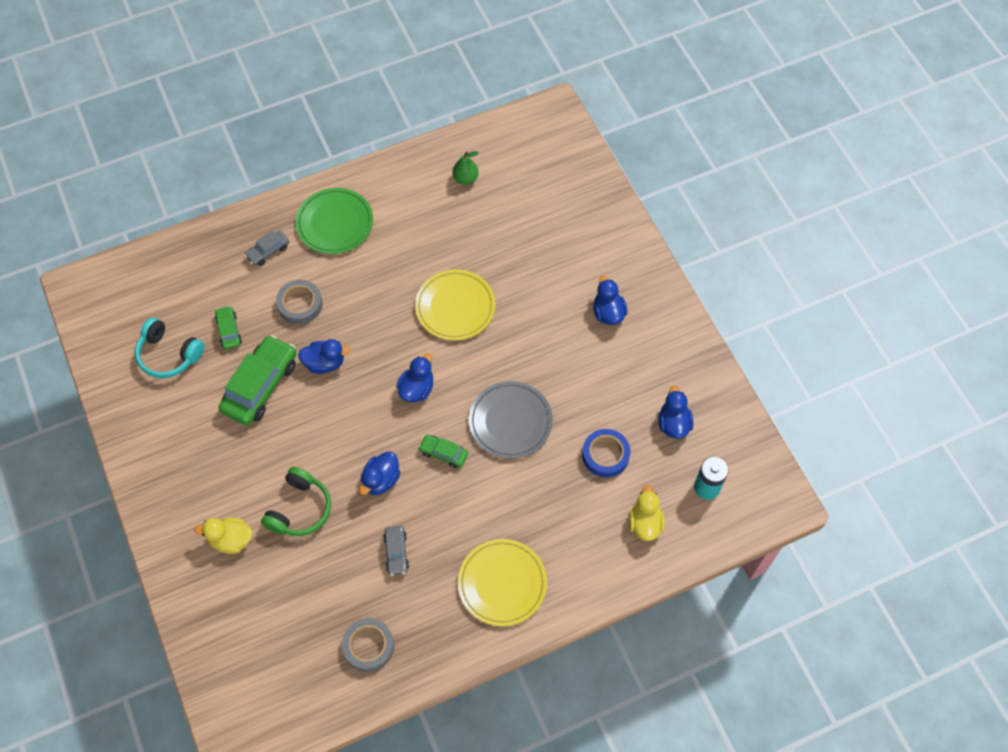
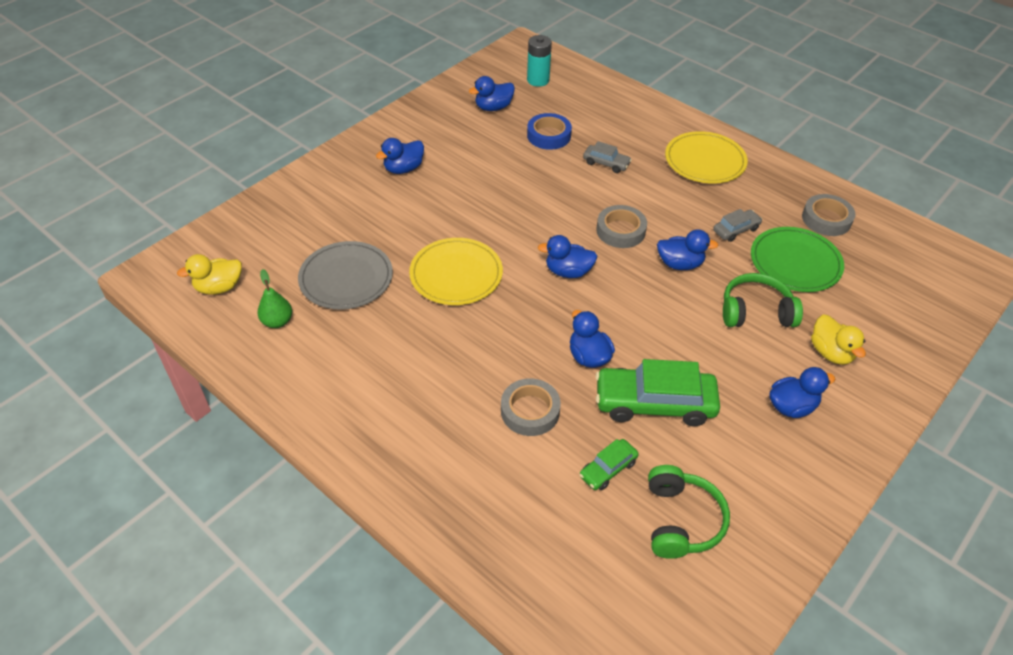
camera: 115 degrees left, 15 degrees down
turquoise headphones [135,317,205,378] -> green headphones [648,465,730,559]
grey car [244,230,289,266] -> grey car moved to [583,141,632,173]
green plate [295,188,373,254] -> green plate moved to [751,227,844,292]
green car [418,435,468,468] -> grey tape [596,205,647,248]
grey plate [469,381,553,459] -> grey plate moved to [298,241,393,310]
yellow duck [629,485,665,541] -> yellow duck moved to [177,254,242,295]
none -> blue duck [769,367,835,418]

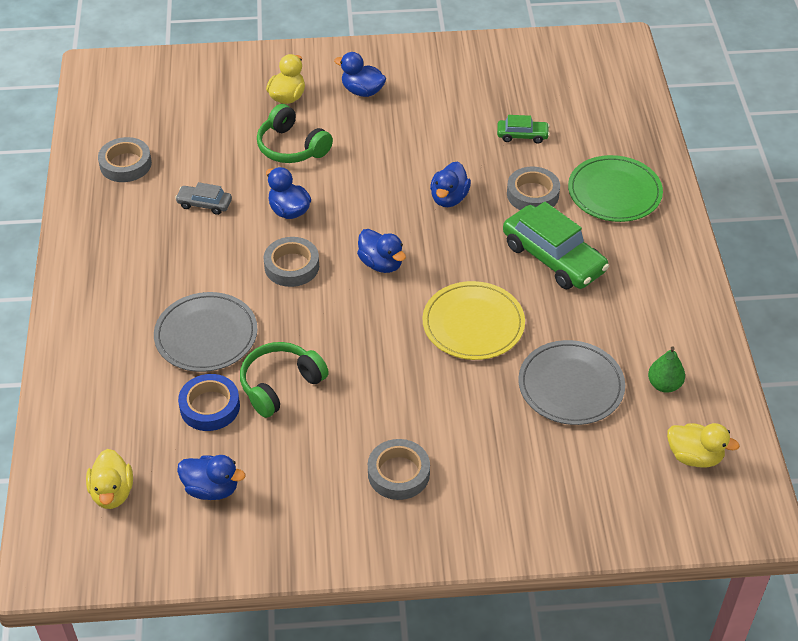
camera: 135 degrees left, 0 degrees up
blue duck [376,138,424,174] -> grey tape [368,439,430,500]
turquoise battery [527,35,552,87] -> yellow duck [86,449,133,509]
grey car [583,141,632,173] -> grey plate [154,292,258,372]
green car [596,359,720,426] -> green car moved to [503,202,609,289]
green headphones [648,465,730,559] -> green headphones moved to [240,342,329,418]
yellow plate [665,131,748,184] -> none
green plate [751,227,844,292] -> green plate moved to [568,155,663,222]

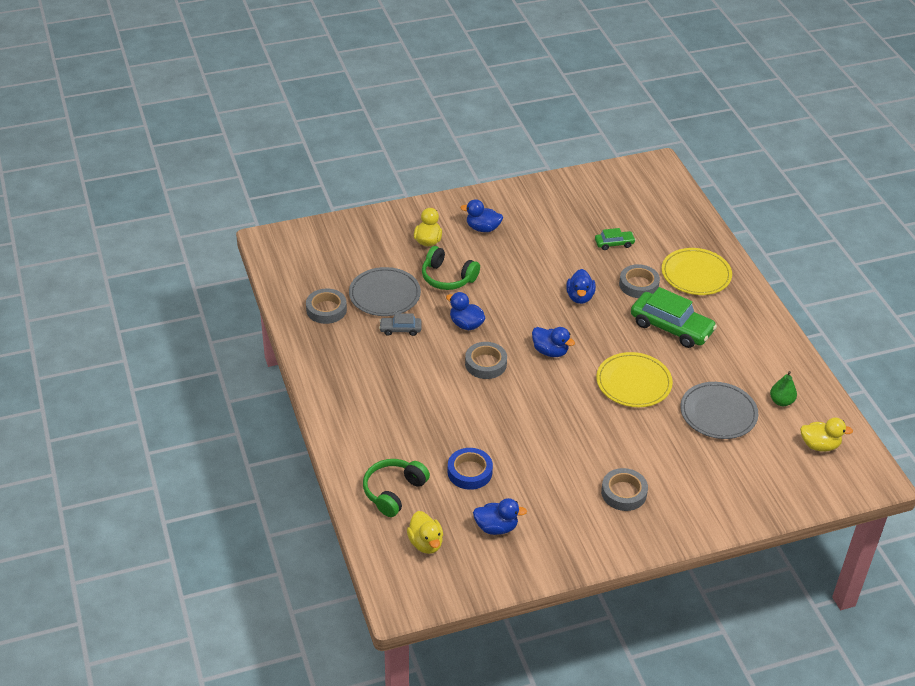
camera: 15 degrees left, 5 degrees down
grey plate [154,292,258,372] -> grey plate moved to [349,267,421,316]
green headphones [240,342,329,418] -> green headphones moved to [363,459,430,517]
green plate [568,155,663,222] -> yellow plate [662,248,732,295]

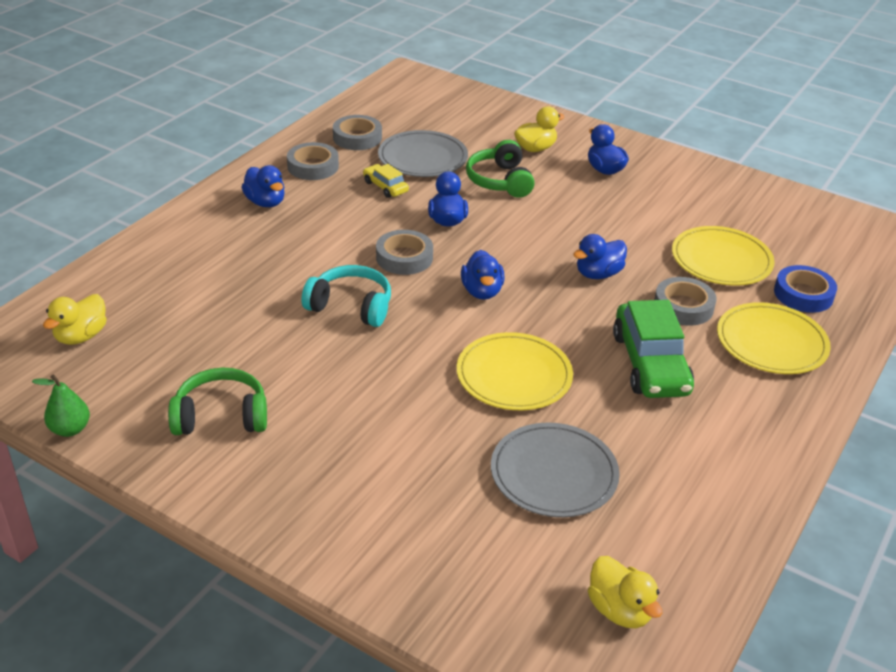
camera: 50 degrees right, 5 degrees down
green headphones [363,459,430,517] -> green headphones moved to [168,368,267,435]
grey car [379,313,422,336] -> yellow car [363,164,409,198]
blue tape [448,448,493,490] -> blue tape moved to [774,265,837,313]
blue duck [473,498,527,535] -> blue duck moved to [241,165,285,207]
green car [595,228,636,250] -> yellow plate [672,226,775,285]
grey tape [601,468,648,511] -> grey tape moved to [287,142,339,180]
green pear [770,371,797,406] -> green pear moved to [32,374,90,437]
none -> turquoise headphones [301,265,391,327]

